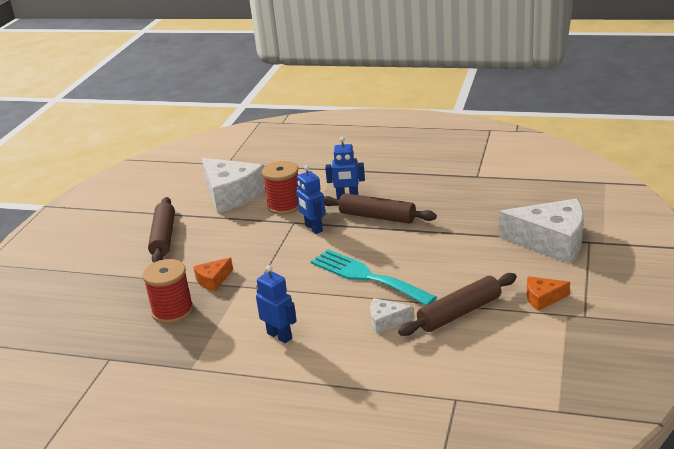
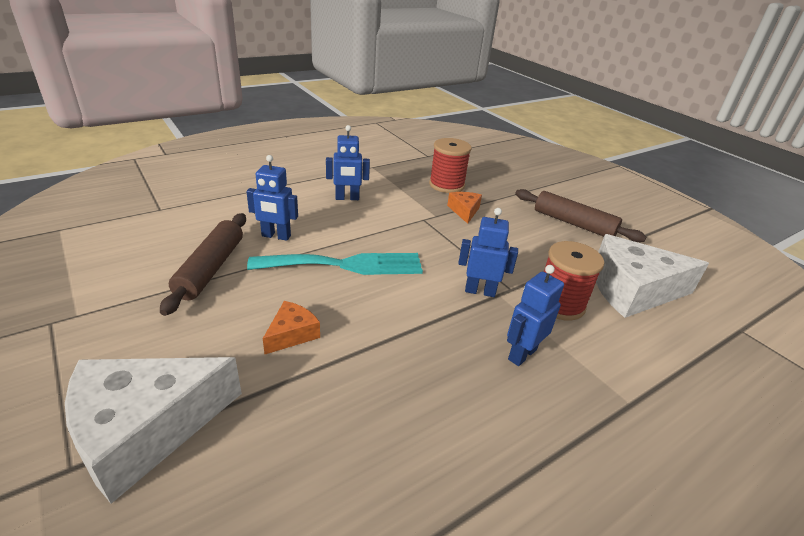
camera: 125 degrees right, 5 degrees up
brown rolling pin [324,193,437,224] -> none
white cheese [370,298,414,334] -> blue robot [246,155,298,241]
orange cheese [527,276,570,311] -> orange cheese moved to [263,301,320,354]

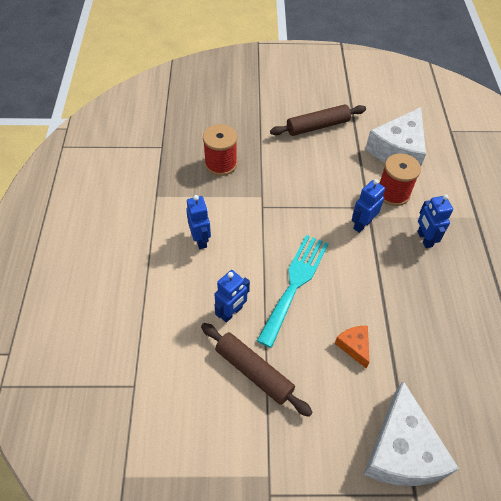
camera: 55 degrees left, 20 degrees up
blue robot [326,125,370,200] -> blue robot turned 45 degrees counterclockwise [186,195,211,249]
orange cheese [447,192,482,224] -> none

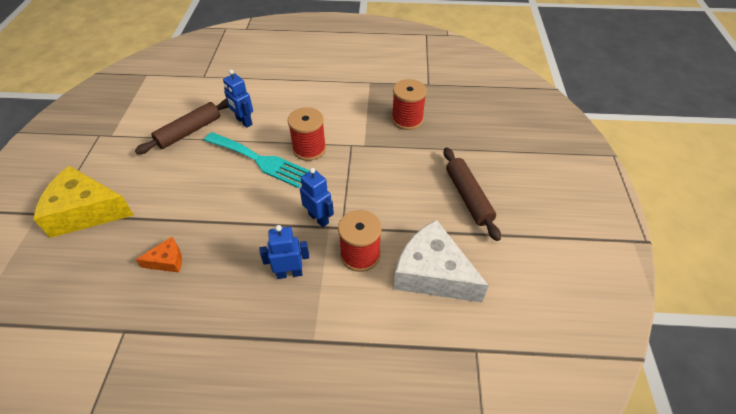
camera: 95 degrees right, 5 degrees down
blue robot [186,195,211,249] -> none
orange cheese [335,326,369,369] -> orange cheese moved to [135,237,182,273]
white cheese [363,381,459,486] -> yellow cheese [33,166,134,238]
none -> red spool [288,107,326,161]

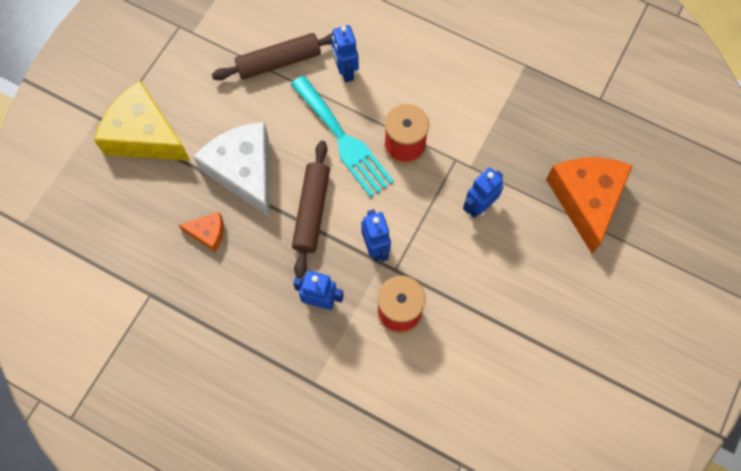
camera: 25 degrees right, 20 degrees up
red spool [392,79,427,130] -> none
white cheese [394,220,489,303] -> white cheese moved to [194,122,270,217]
brown rolling pin [443,147,501,241] -> brown rolling pin moved to [292,141,330,278]
none -> blue robot [463,167,504,218]
none -> orange cheese [546,158,633,253]

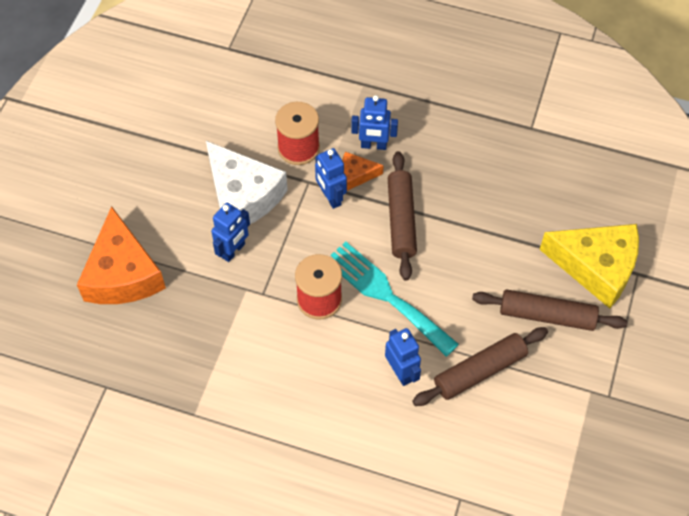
camera: 170 degrees right, 10 degrees down
orange cheese [179,212,224,252] -> orange cheese moved to [342,152,384,191]
white cheese [194,122,270,217] -> white cheese moved to [206,141,288,224]
none -> brown rolling pin [472,289,627,331]

